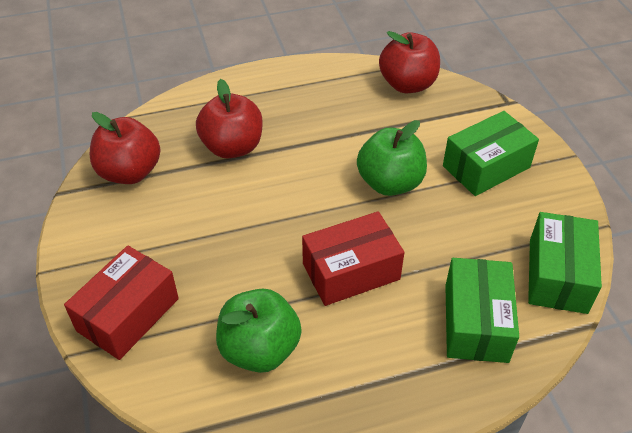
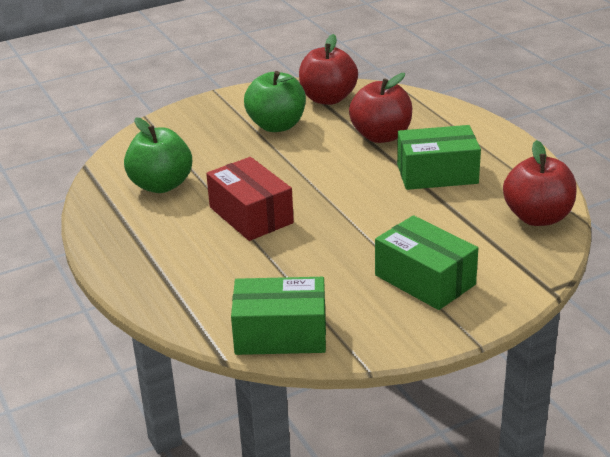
camera: 80 degrees right, 15 degrees down
red box [64,246,179,360] -> none
green apple [357,120,427,196] -> green apple moved to [244,71,306,132]
green box [445,258,519,363] -> green box moved to [397,125,481,190]

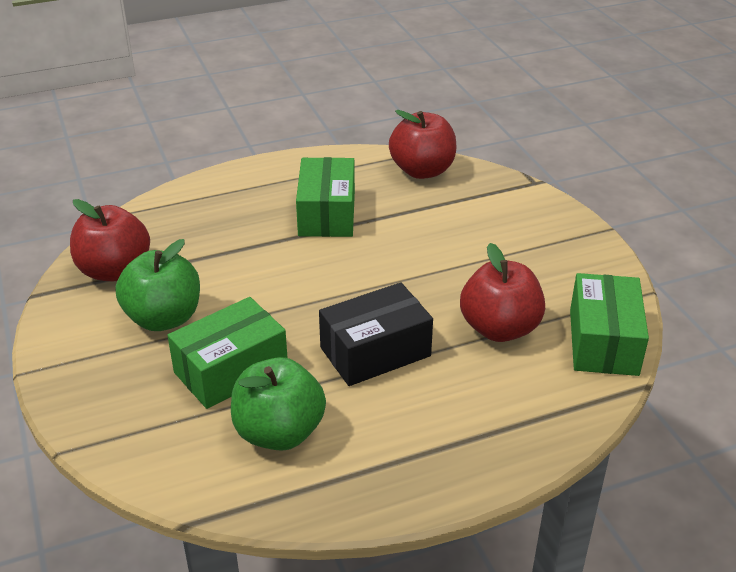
camera: 85 degrees left, 5 degrees up
red box [206,157,294,241] -> black box [319,283,433,386]
red apple [349,73,412,143] -> red apple moved to [460,243,545,342]
green box [375,215,478,310] -> green box moved to [167,297,288,409]

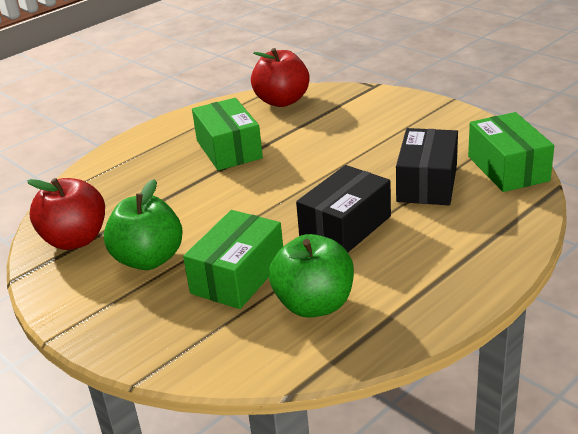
camera: 20 degrees left, 5 degrees down
red apple [460,243,545,342] -> black box [396,128,458,205]

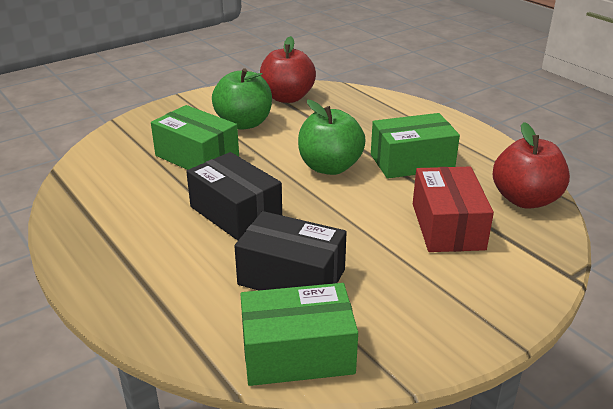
camera: 95 degrees right, 0 degrees up
green apple [269,234,354,318] -> green apple moved to [298,100,366,175]
none -> red box [413,167,494,252]

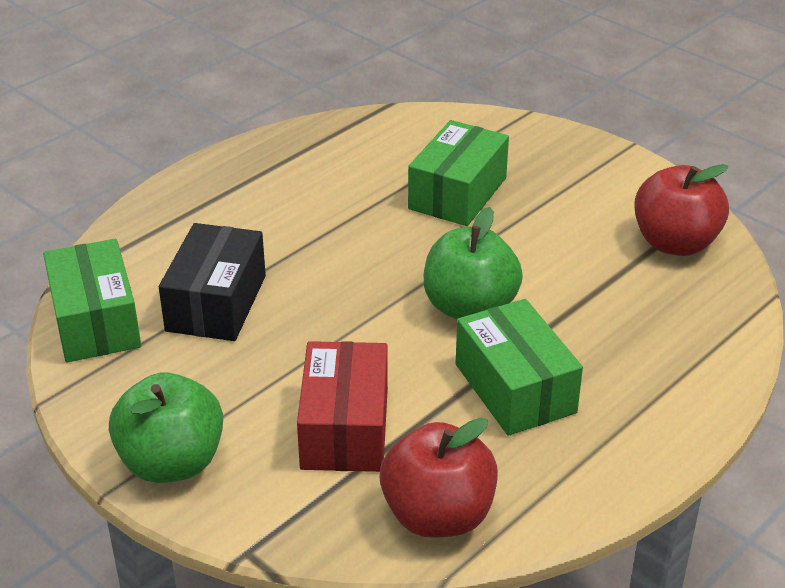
camera: 80 degrees right, 5 degrees up
black box [186,152,282,240] -> none
green apple [212,68,272,130] -> green apple moved to [109,373,223,483]
red box [413,167,494,252] -> red box turned 75 degrees counterclockwise [297,341,388,472]

